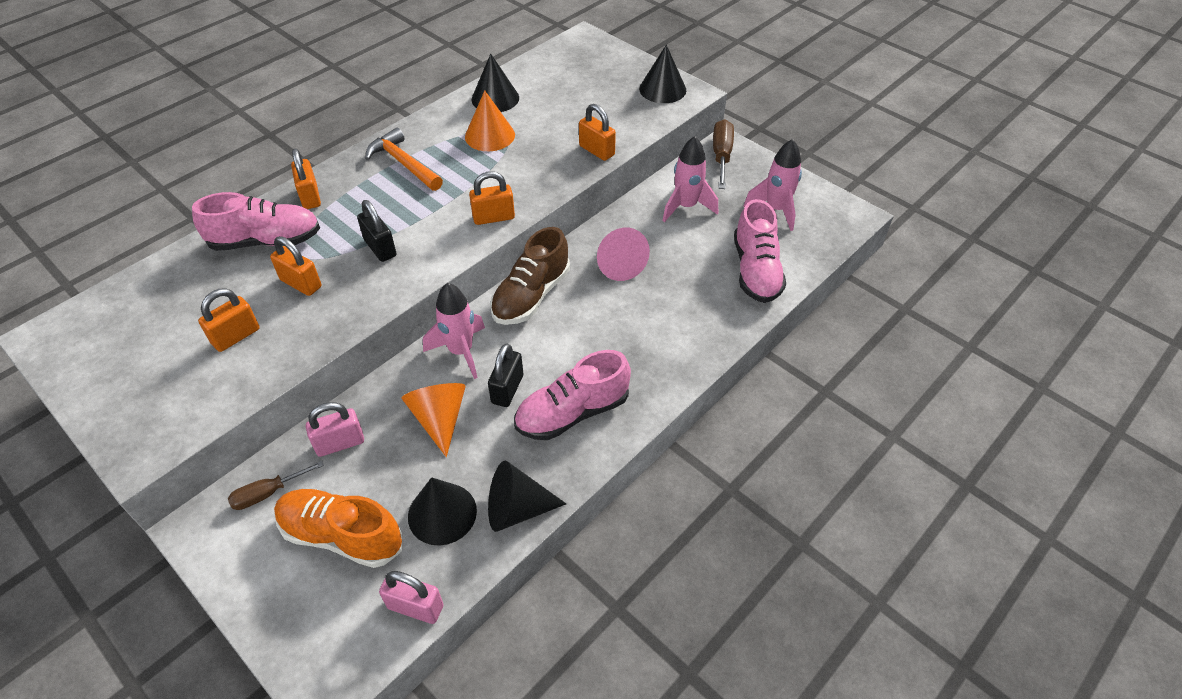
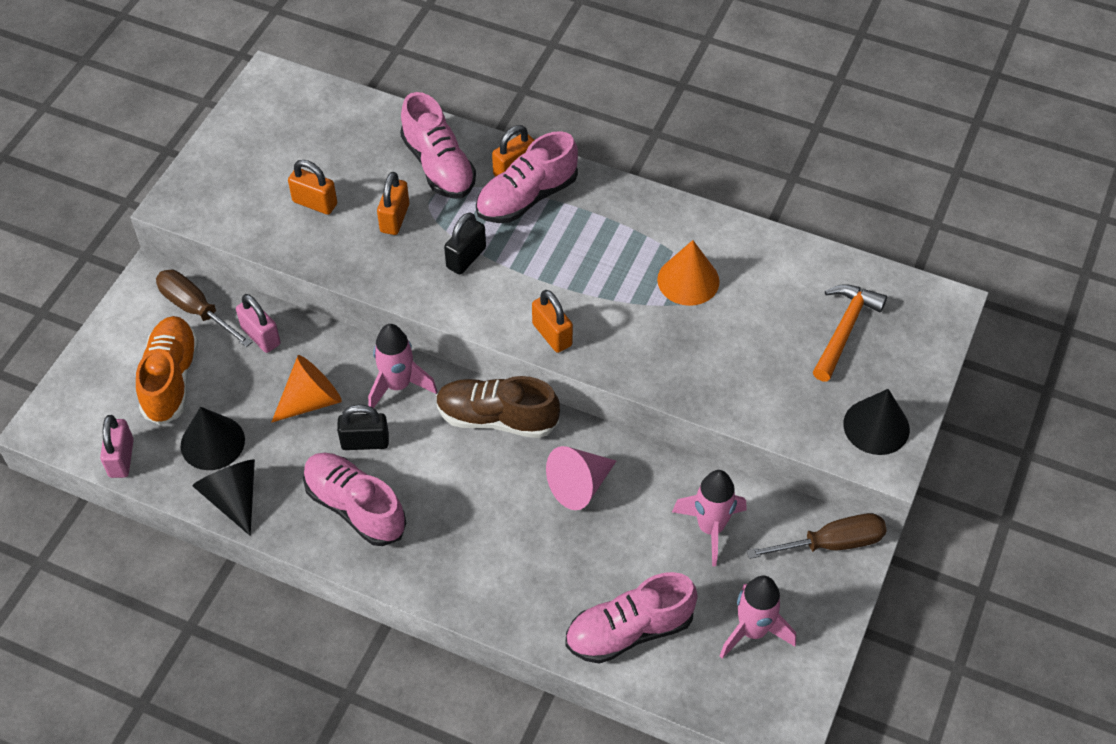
camera: 70 degrees right, 5 degrees up
brown screwdriver [228,461,324,510] -> brown screwdriver [156,270,252,347], size x1.52
orange hammer [365,128,443,191] -> orange hammer moved to [813,284,887,381]
black cone [472,54,519,112] -> none
orange padlock [579,104,616,161] -> none
none -> pink shoe [476,131,578,223]

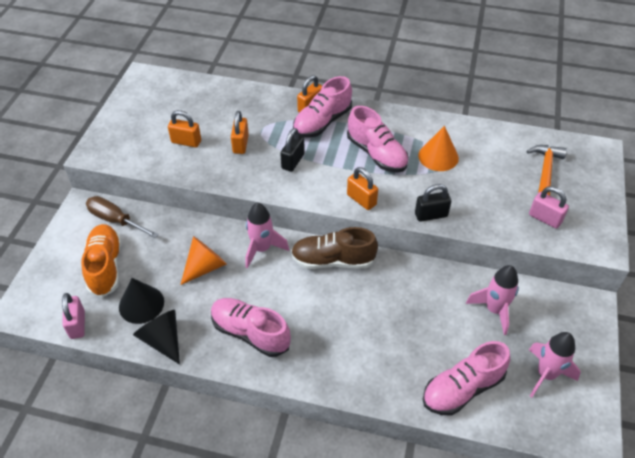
camera: 10 degrees left, 5 degrees down
pink padlock [236,294,281,353] -> pink padlock moved to [529,186,569,229]
black padlock [337,405,389,450] -> black padlock moved to [415,184,451,222]
pink shoe [400,92,476,199] -> pink shoe moved to [347,106,409,172]
pink cone [546,446,616,510] -> none
brown screwdriver [747,513,887,559] -> none
black cone [843,389,910,455] -> none

